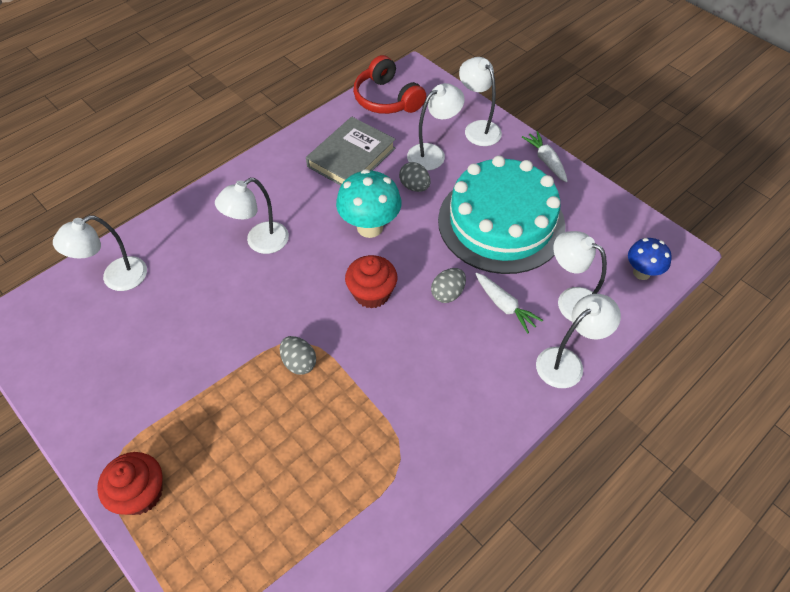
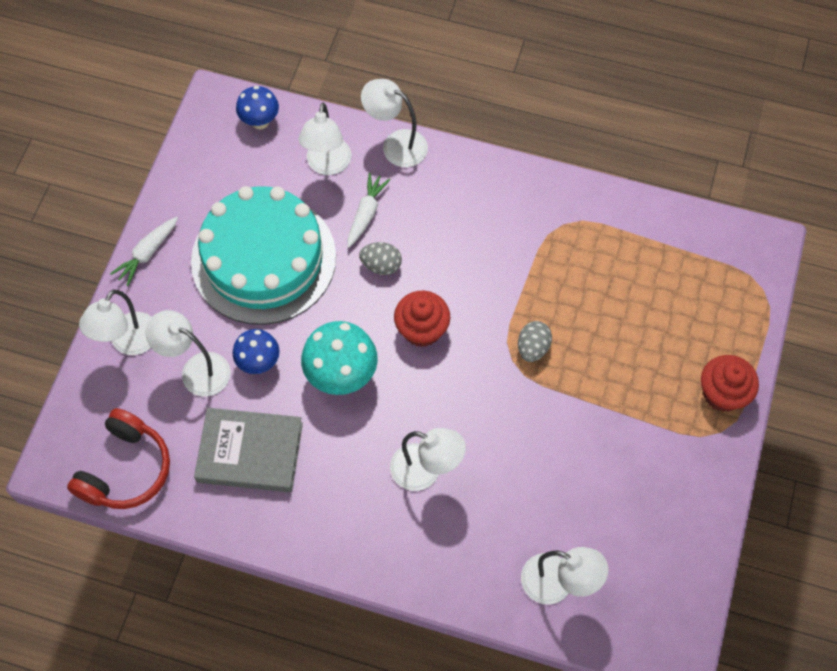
camera: 120 degrees left, 10 degrees up
grey egg [399,162,430,192] -> blue mushroom [232,329,280,374]

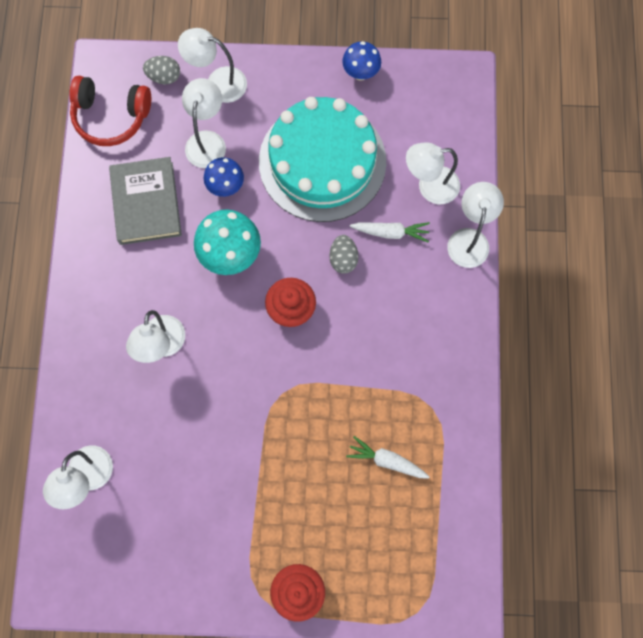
camera: 75 degrees right, 10 degrees up
white carrot [110,217,178,286] -> white carrot moved to [346,436,429,478]
blue mushroom [236,86,279,129] -> blue mushroom moved to [342,41,381,81]
grey egg [518,321,552,362] -> grey egg moved to [143,56,180,84]

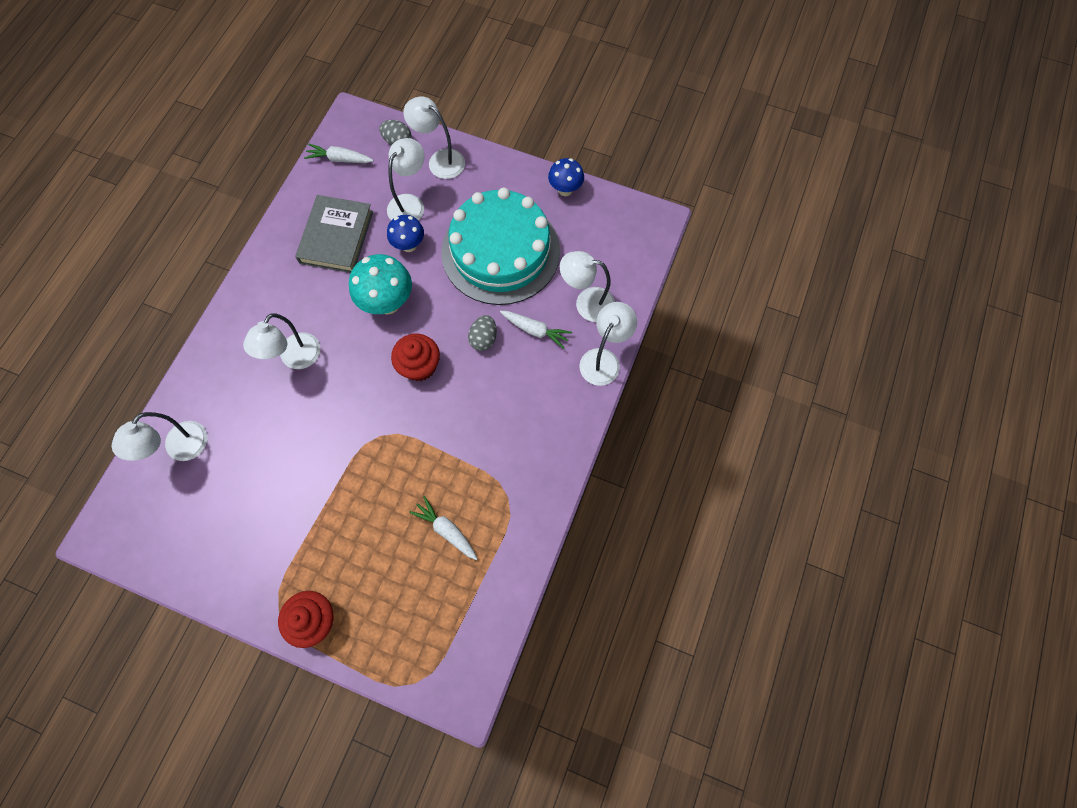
camera: 20 degrees right, 5 degrees down
red headphones [69,76,151,146] -> white carrot [304,144,374,163]

